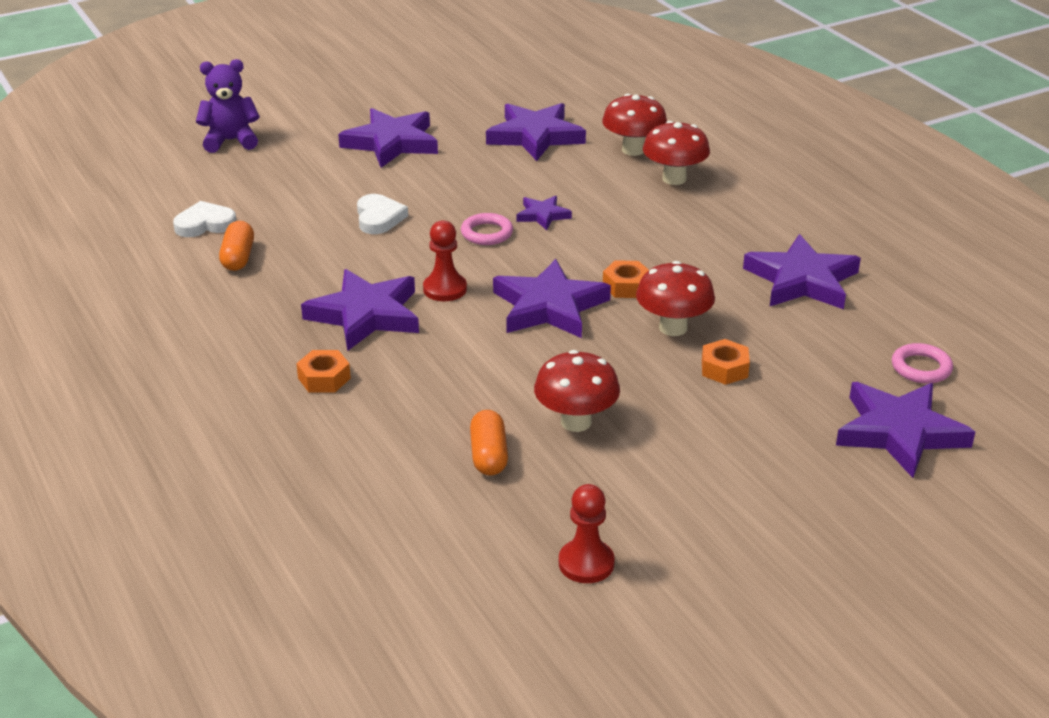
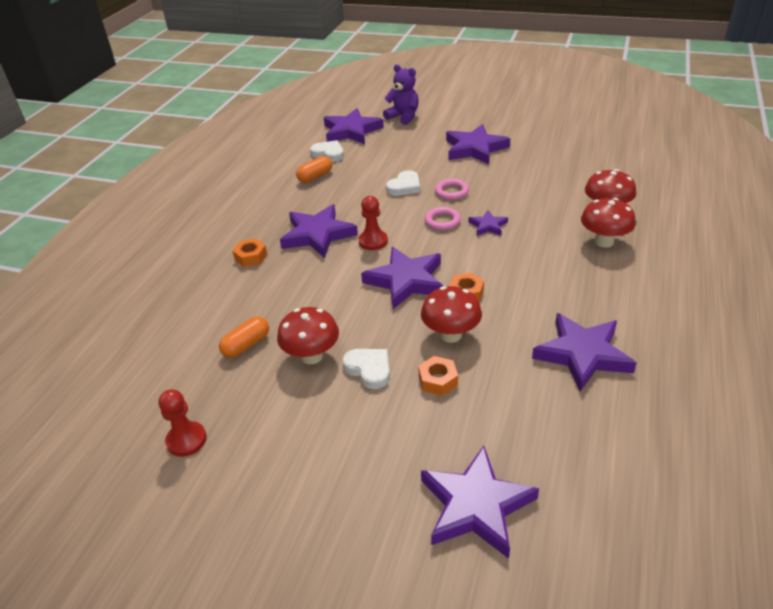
camera: 50 degrees right, 5 degrees up
purple star [486,103,586,161] -> purple star moved to [324,108,384,144]
pink ring [892,343,953,384] -> pink ring moved to [435,179,469,200]
none -> white heart [342,349,390,389]

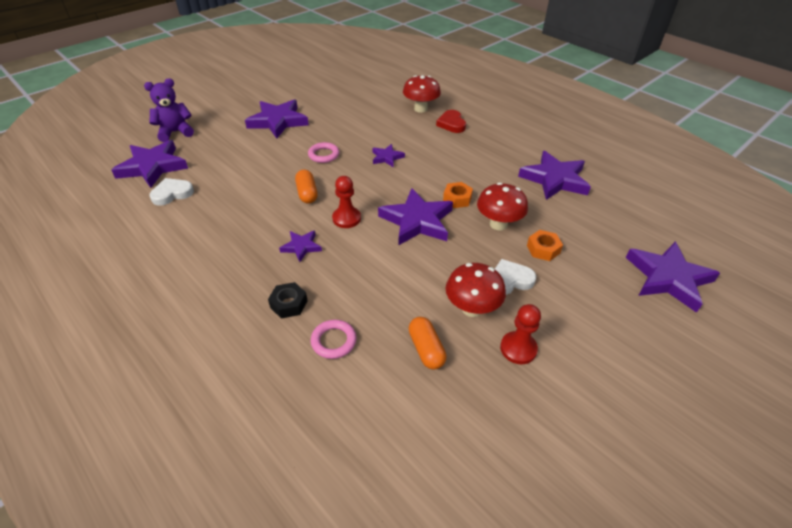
camera: 65 degrees left, 5 degrees up
red pawn [159,389,207,457] -> red pawn moved to [500,304,541,364]
orange nut [233,239,267,267] -> black nut [268,282,308,319]
purple star [280,204,358,258] -> purple star [279,230,322,262], size x0.51
orange capsule [296,156,332,183] -> orange capsule moved to [295,169,318,204]
white heart [386,170,420,196] -> none
pink ring [425,207,461,230] -> pink ring moved to [311,320,356,359]
red mushroom [581,198,636,248] -> red heart [436,110,466,133]

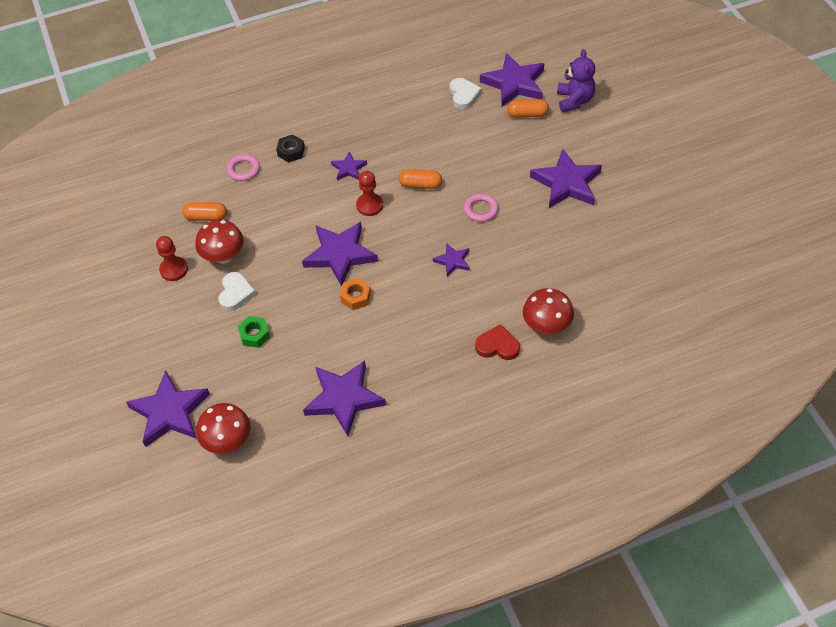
camera: 115 degrees right, 10 degrees up
red mushroom [477,182,528,230] -> red mushroom moved to [196,403,250,454]
orange nut [527,230,563,261] -> green nut [237,316,270,348]
none -> orange capsule [507,99,549,118]

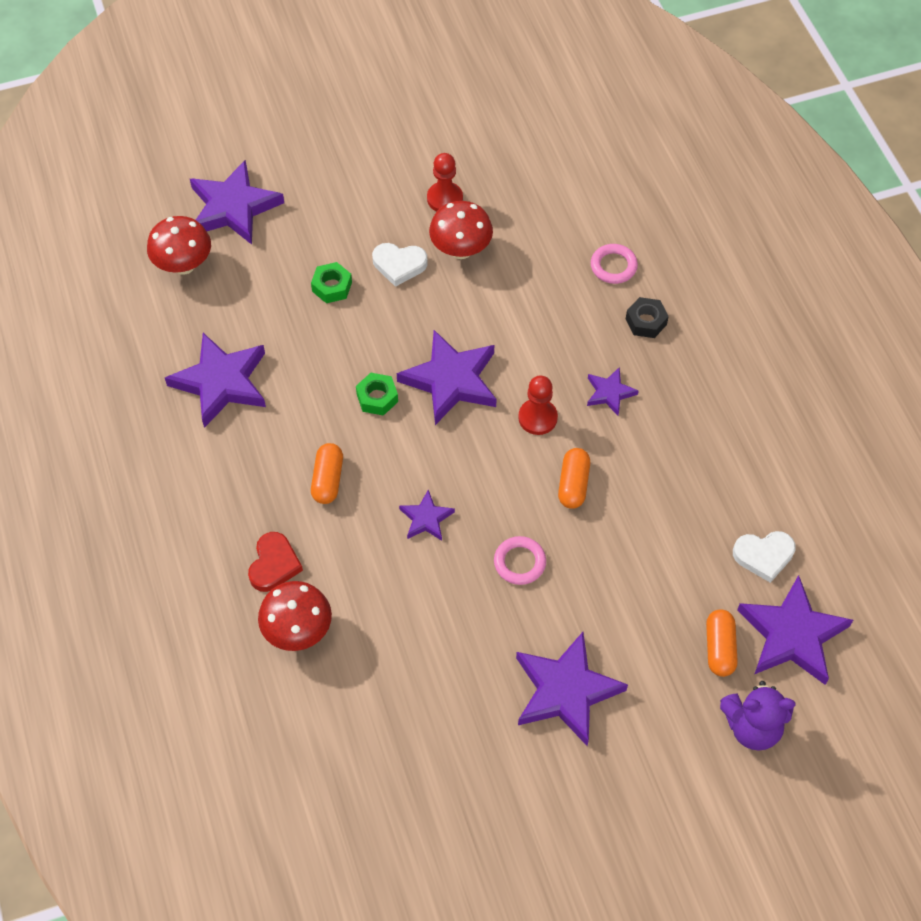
camera: 90 degrees right, 5 degrees up
orange capsule [182,202,227,221] -> orange capsule moved to [311,443,343,504]
orange nut [340,278,371,310] -> green nut [356,373,398,416]

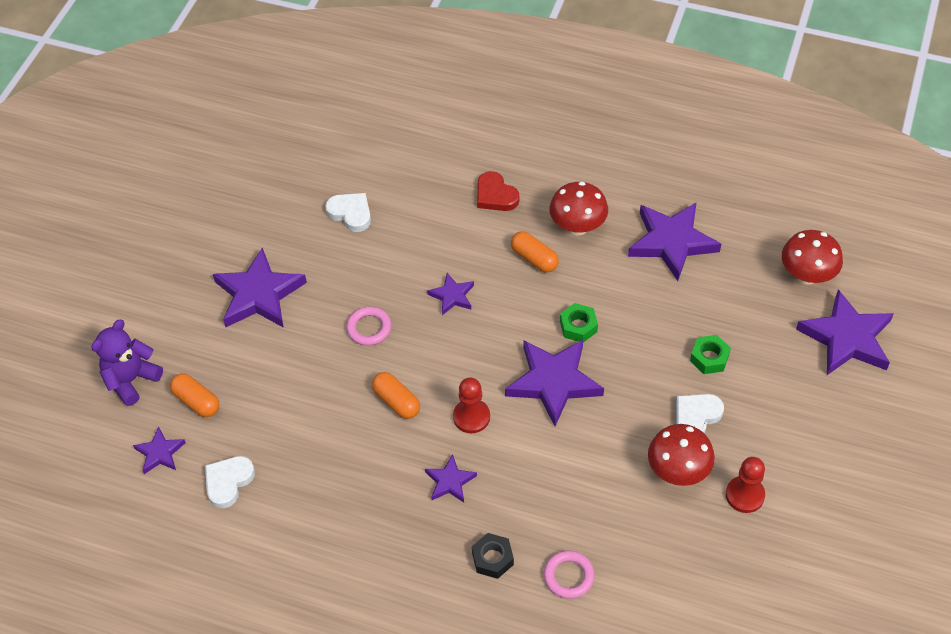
camera: 130 degrees right, 5 degrees down
red mushroom [258,581,332,651] -> red mushroom moved to [550,182,608,235]
purple star [737,575,853,685] -> purple star [133,427,186,474], size x0.51
none -> white heart [325,193,371,232]

